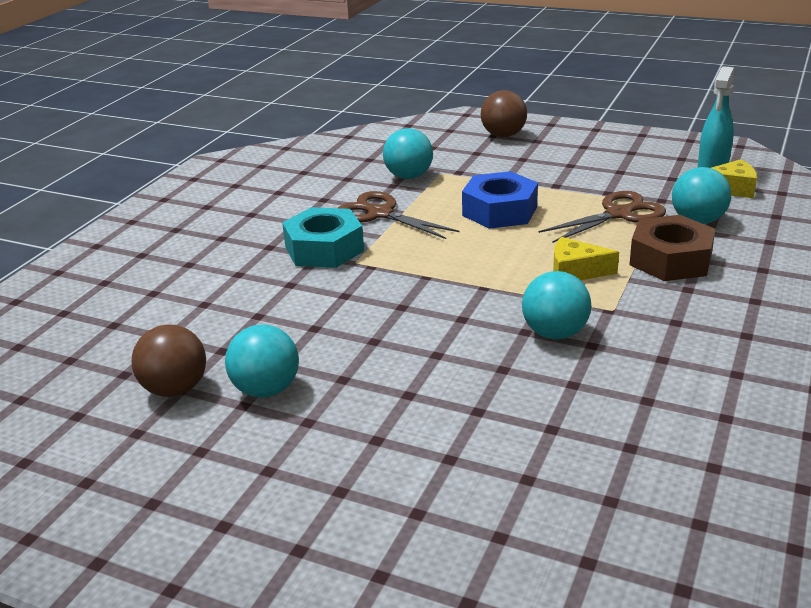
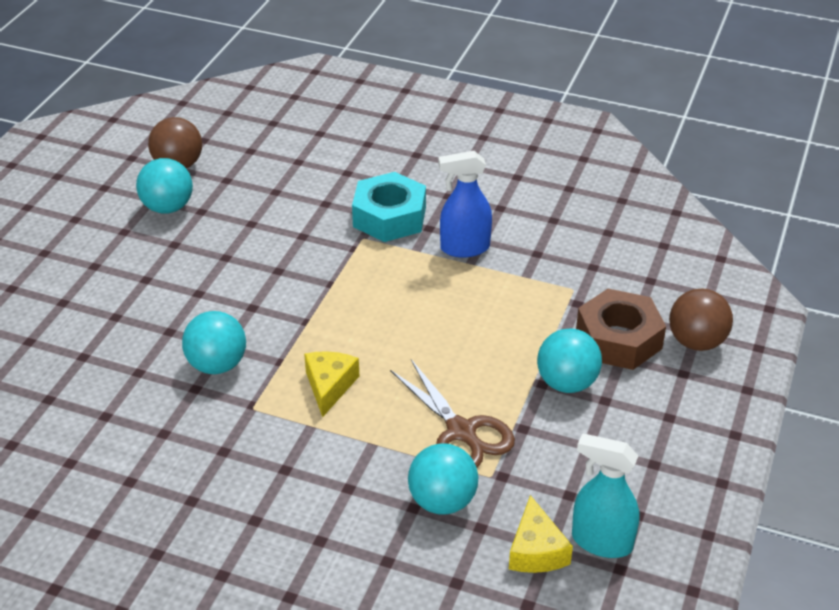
camera: 85 degrees right, 10 degrees up
brown scissors [338,191,459,239] -> blue spray bottle [438,151,492,258]
turquoise ball [383,128,433,179] -> turquoise ball moved to [537,329,602,393]
blue nut [462,171,538,229] -> none
brown nut [629,215,715,281] -> brown nut moved to [576,289,666,370]

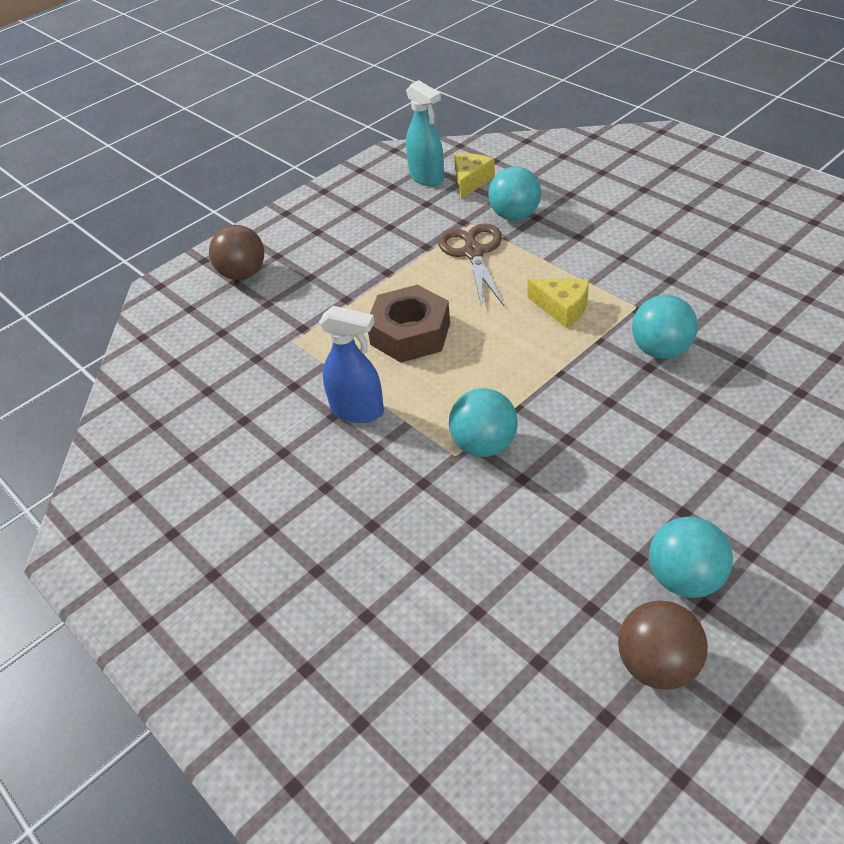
camera: 150 degrees left, 5 degrees up
yellow cheese [304,351,359,417] -> yellow cheese turned 90 degrees counterclockwise [527,279,589,328]
turquoise nut [352,172,426,242] -> none
turquoise ball [537,329,602,393] -> turquoise ball moved to [449,388,518,457]
brown nut [576,289,666,370] -> brown nut moved to [368,285,450,363]

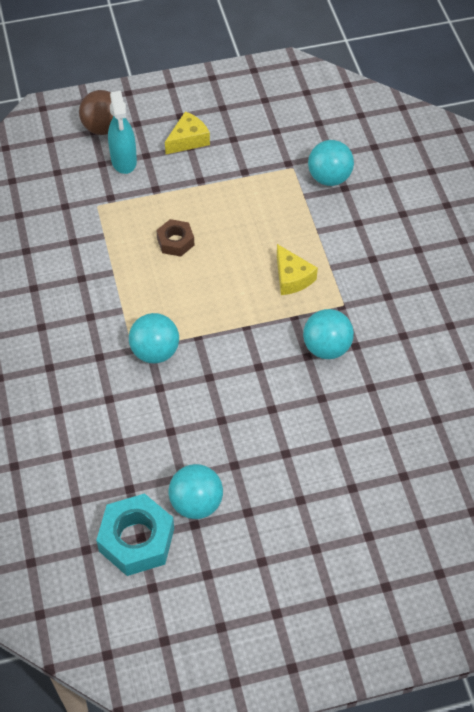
camera: 25 degrees right, 10 degrees up
blue spray bottle [319,306,384,423] -> none
brown nut [368,285,450,363] -> brown nut [156,219,194,257], size x0.58
turquoise spray bottle [406,80,444,186] -> turquoise spray bottle moved to [108,91,137,174]
brown scissors [438,223,504,307] -> none
yellow cheese [454,153,495,199] -> yellow cheese moved to [165,111,210,154]
brown ball [618,600,708,690] -> turquoise nut [96,493,174,576]

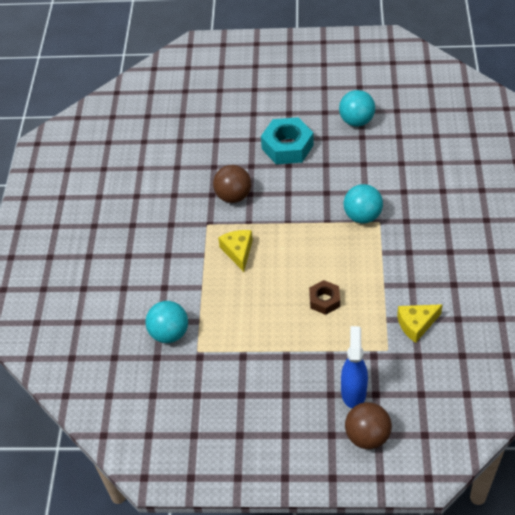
camera: 160 degrees left, 5 degrees down
turquoise nut [96,493,174,576] -> turquoise nut moved to [261,117,314,164]
turquoise spray bottle [108,91,137,174] -> blue spray bottle [341,326,368,408]
yellow cheese [165,111,210,154] -> yellow cheese moved to [397,304,443,343]
turquoise ball [303,309,354,359] -> brown ball [213,165,251,203]

